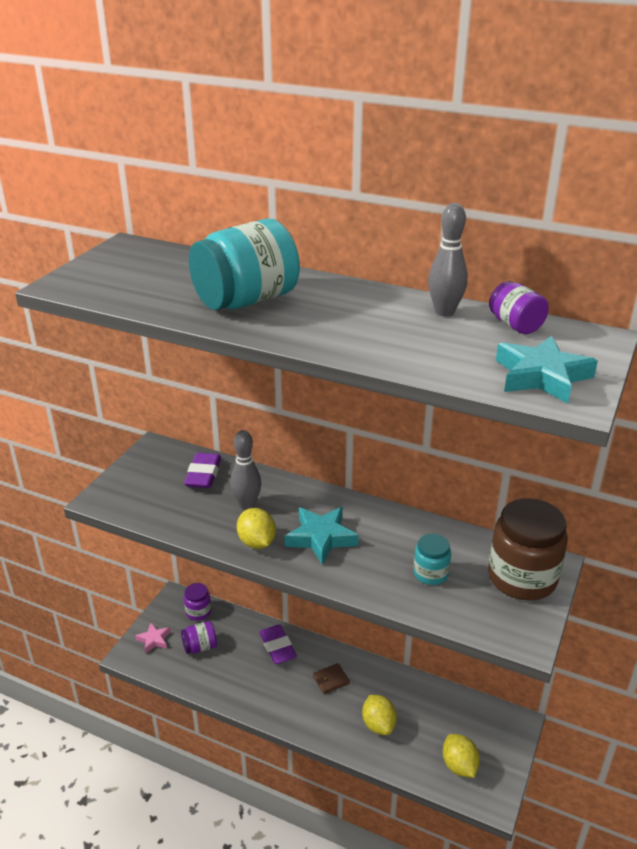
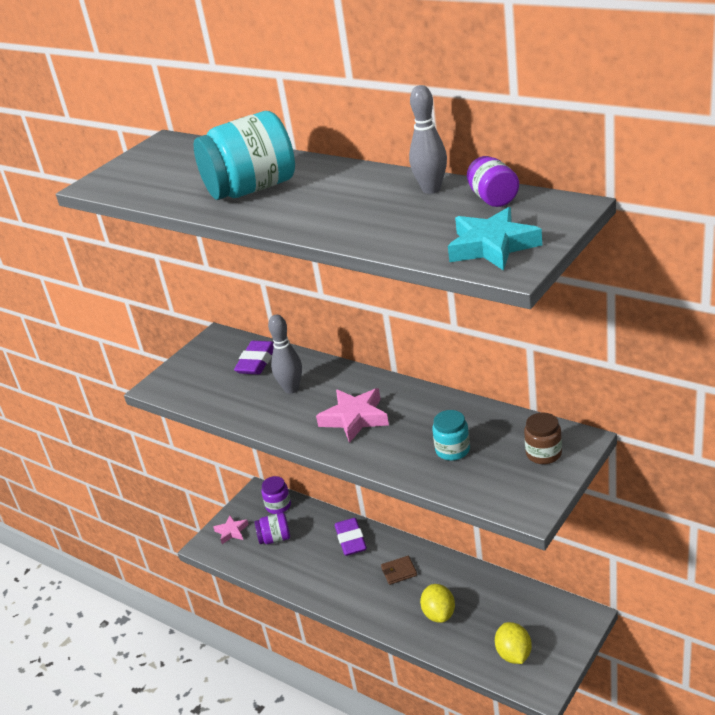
camera: 15 degrees right, 0 degrees up
yellow lemon [237,508,276,549] -> none
turquoise star [285,507,359,565] -> pink star [316,388,389,443]
brown jar [488,498,568,600] -> brown jar [524,412,562,464], size x0.51

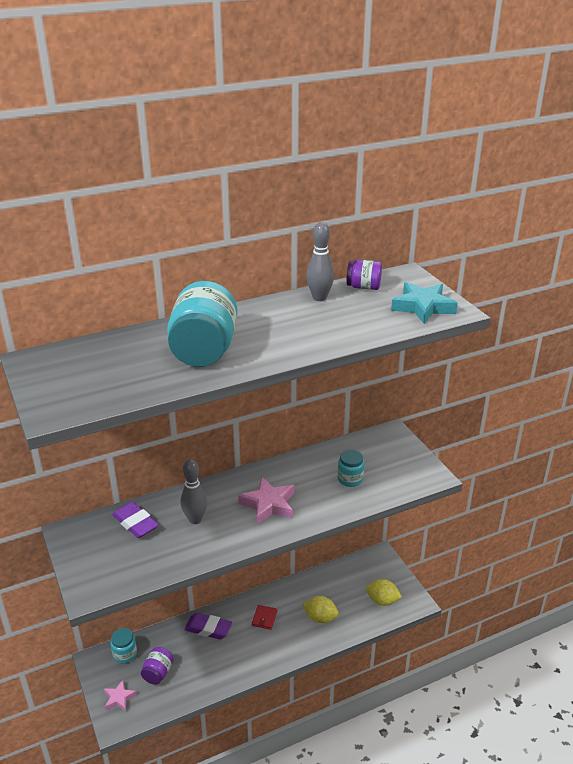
camera: 65 degrees left, 0 degrees up
purple jar [261,476,291,514] -> turquoise jar [110,628,137,664]
brown wallet [381,556,417,585] -> red wallet [252,605,277,630]
brown jar [524,412,562,464] -> none

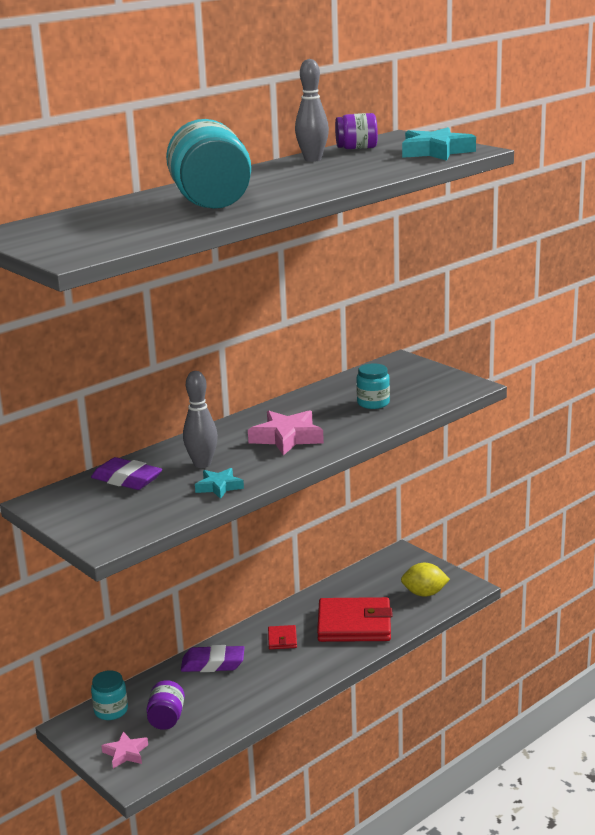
camera: 15 degrees left, 10 degrees down
yellow lemon [302,596,339,623] -> red wallet [317,597,393,642]
none -> turquoise star [195,468,244,499]

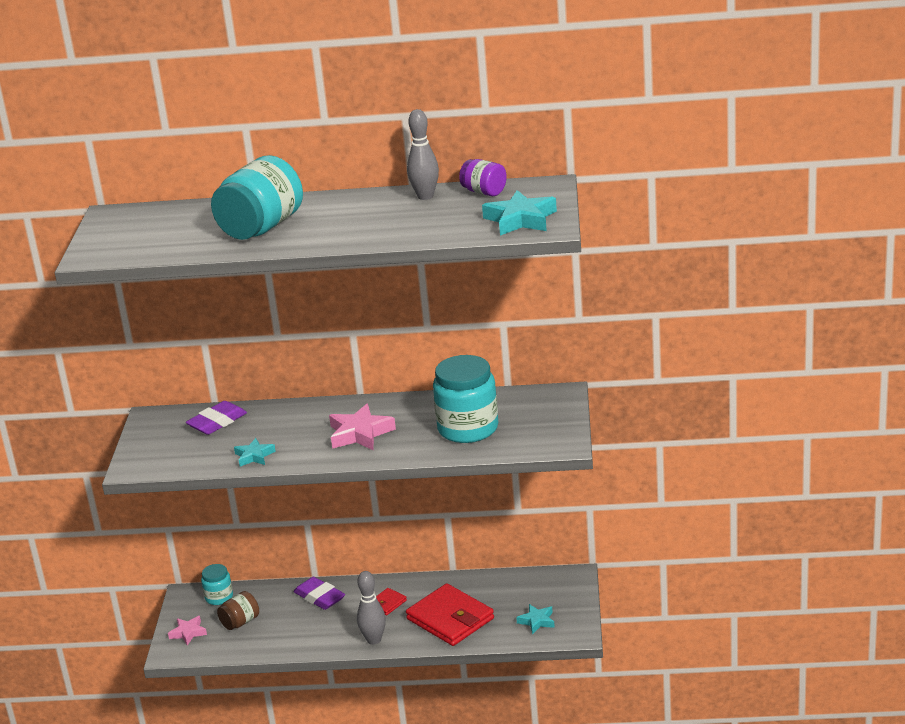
camera: 45 degrees right, 5 degrees up
purple eraser [91,457,162,490] -> purple eraser turned 60 degrees clockwise [186,401,247,435]
purple jar [147,680,185,730] -> brown jar [217,591,259,630]
grey bowling pin [183,371,218,468] -> grey bowling pin moved to [357,571,386,645]
turquoise jar [356,364,390,409] -> turquoise jar [433,355,498,443], size x1.95
yellow lemon [401,563,450,597] -> turquoise star [516,604,555,634]

